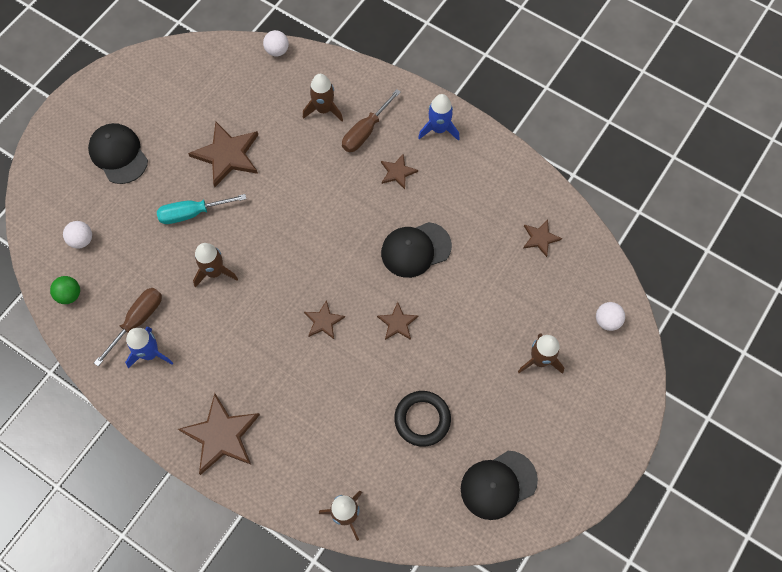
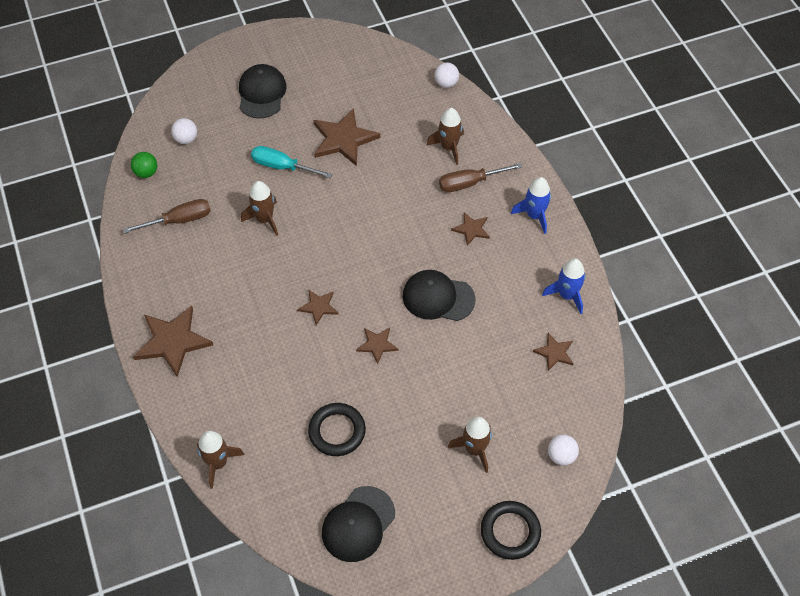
camera: 35 degrees right, 10 degrees down
blue rocket [125,327,173,368] -> blue rocket moved to [542,259,586,314]
black cap [461,451,538,520] -> black cap turned 60 degrees counterclockwise [322,486,395,562]
none -> black ring [481,501,541,560]

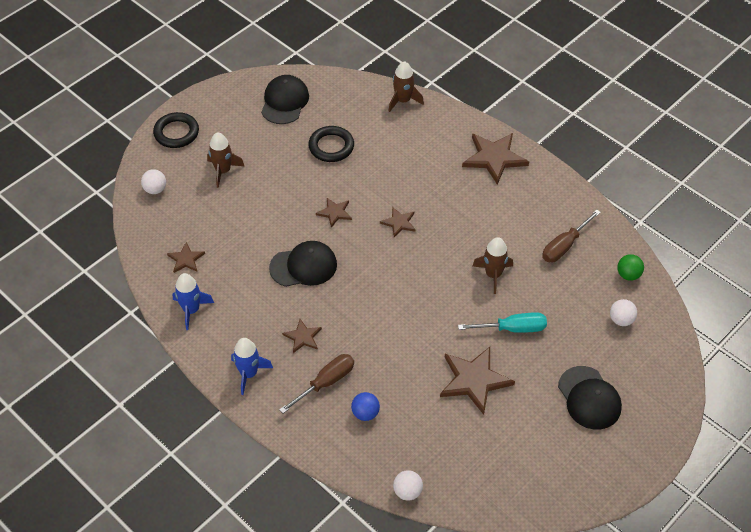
camera: 155 degrees right, 5 degrees down
brown rocket [427,108,464,165] -> blue ball [351,392,380,421]

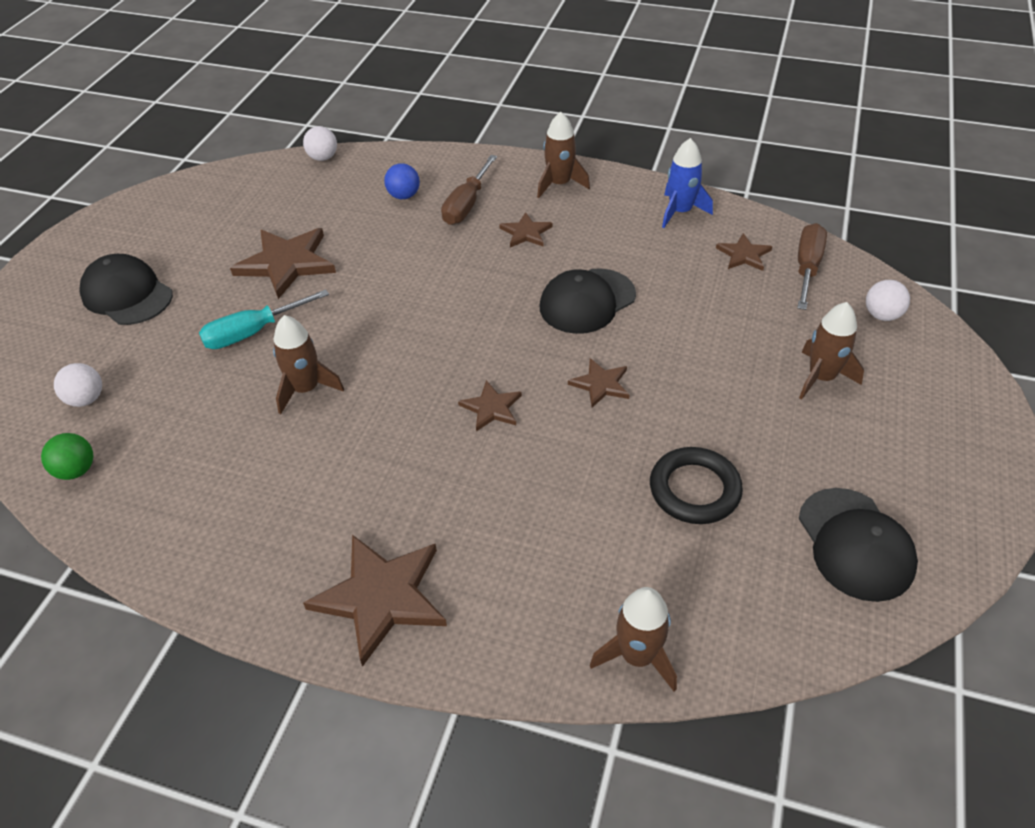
camera: 155 degrees right, 5 degrees down
black ring [153,112,199,148] -> none
blue rocket [231,338,273,395] -> brown rocket [537,112,590,198]
brown screwdriver [542,209,601,262] -> brown screwdriver moved to [797,223,827,310]

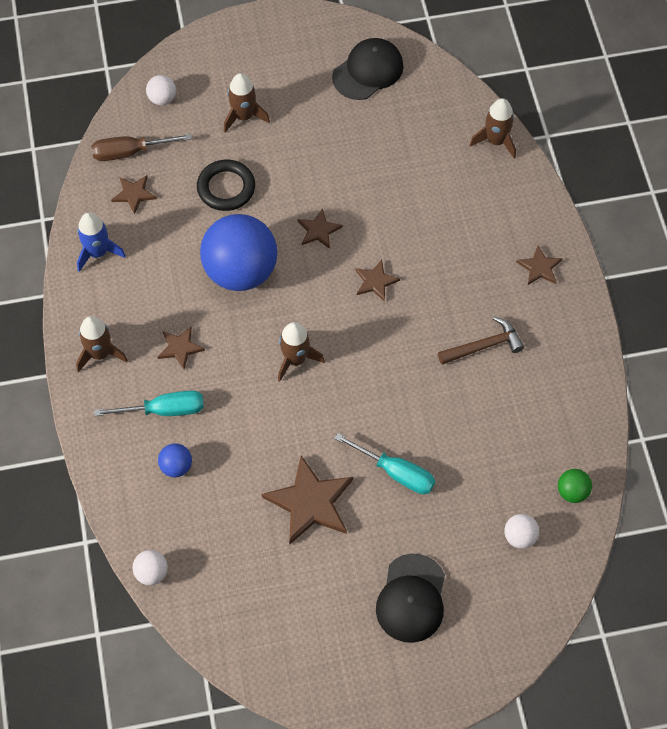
camera: 120 degrees left, 15 degrees up
brown rocket [273,315,344,414] -> brown rocket moved to [278,322,325,382]
brown star [303,535,447,667] -> brown star [516,246,563,285], size x0.53
brown screwdriver [441,155,497,225] -> turquoise screwdriver [94,391,204,416]
black cap [539,268,636,334] -> blue ball [200,214,277,291]
black ring [650,447,743,524] -> black ring moved to [197,160,255,211]
none -> brown hammer [438,317,524,365]

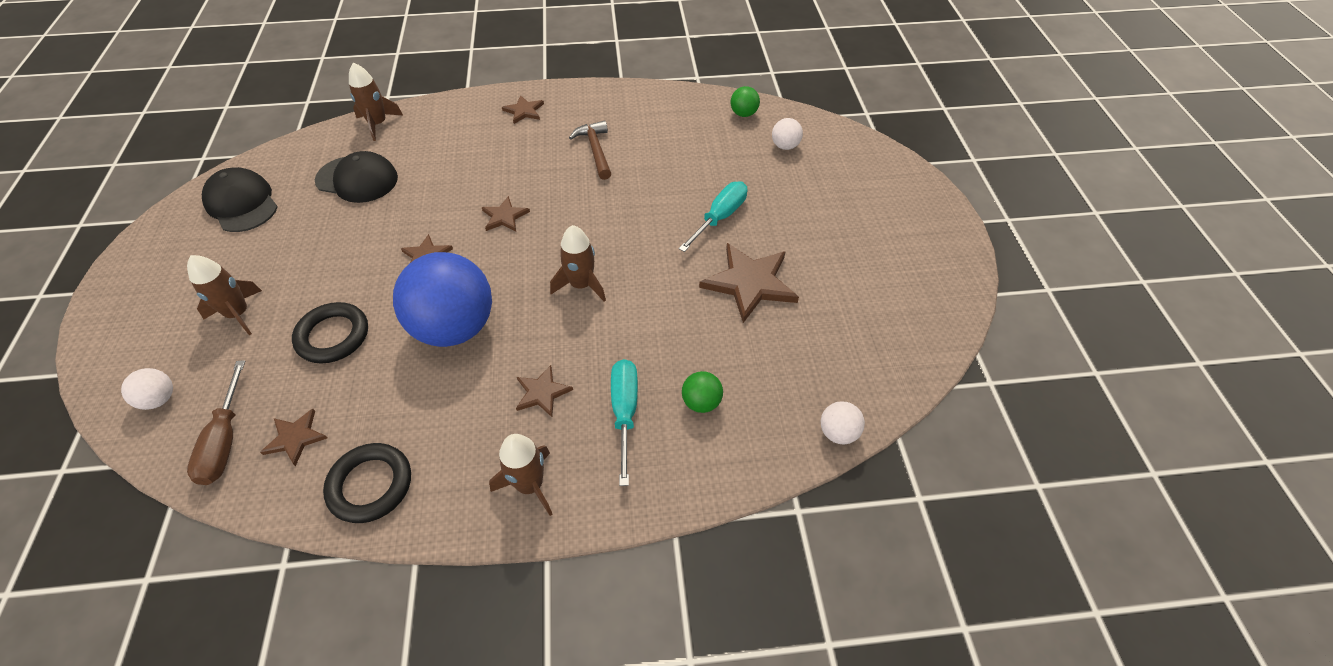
camera: 85 degrees left, 10 degrees down
blue rocket [77,212,126,272] -> black ring [323,443,411,523]
blue ball [158,443,192,477] -> green ball [682,371,723,413]
black cap [376,554,445,643] -> black cap moved to [315,151,398,203]

